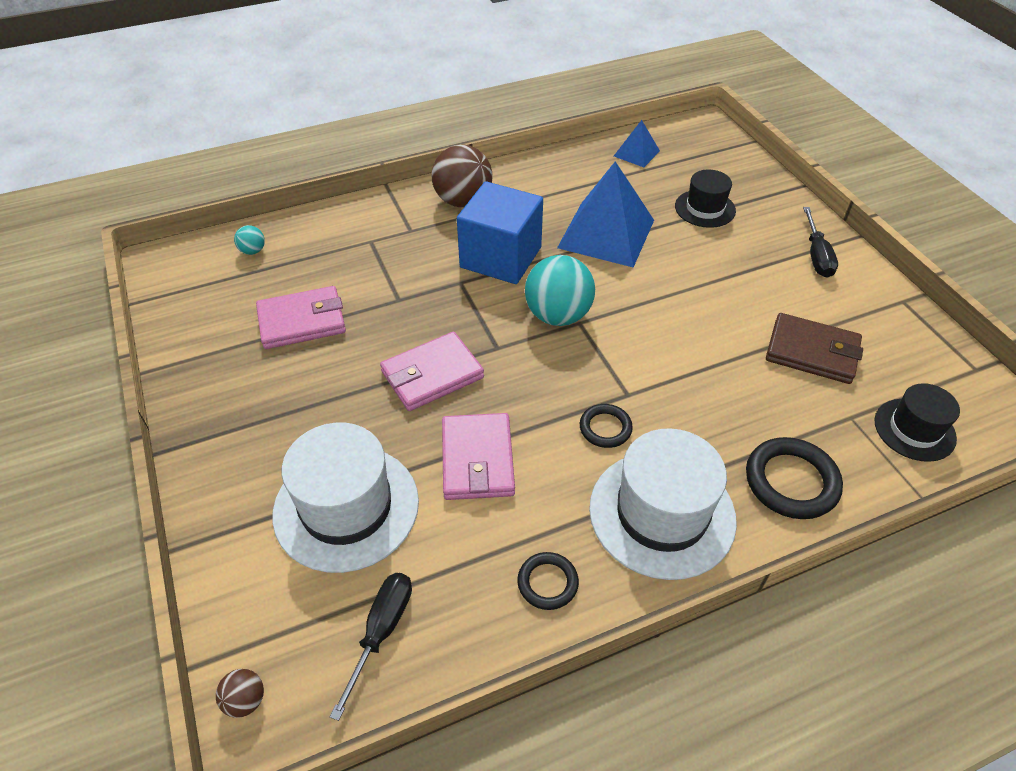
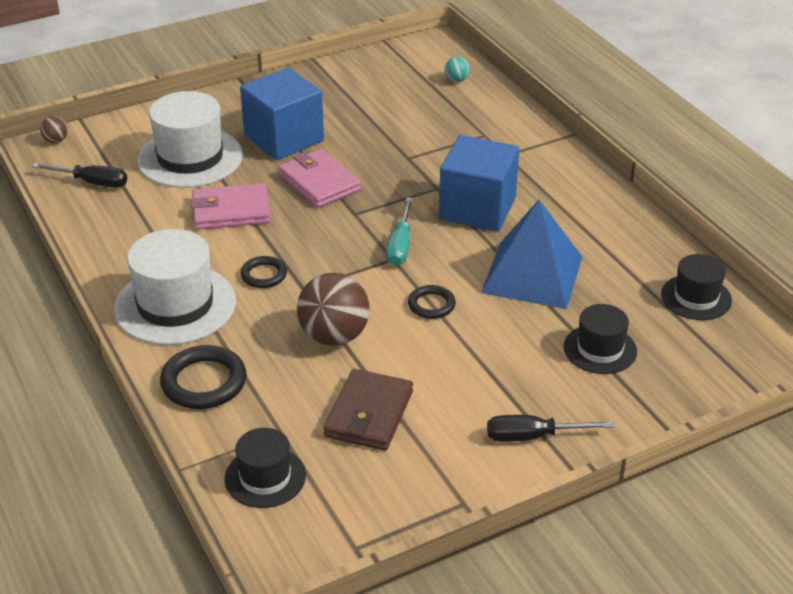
camera: 85 degrees right, 10 degrees down
pink wallet [256,286,346,349] -> none
brown ball [432,145,493,207] -> brown ball moved to [297,273,370,346]
black ring [517,552,579,610] -> black ring moved to [408,285,456,319]
turquoise ball [525,255,595,326] -> turquoise screwdriver [386,198,413,266]
blue pyramid [614,120,660,167] -> black hat [661,254,732,320]
none -> blue cube [240,68,324,160]

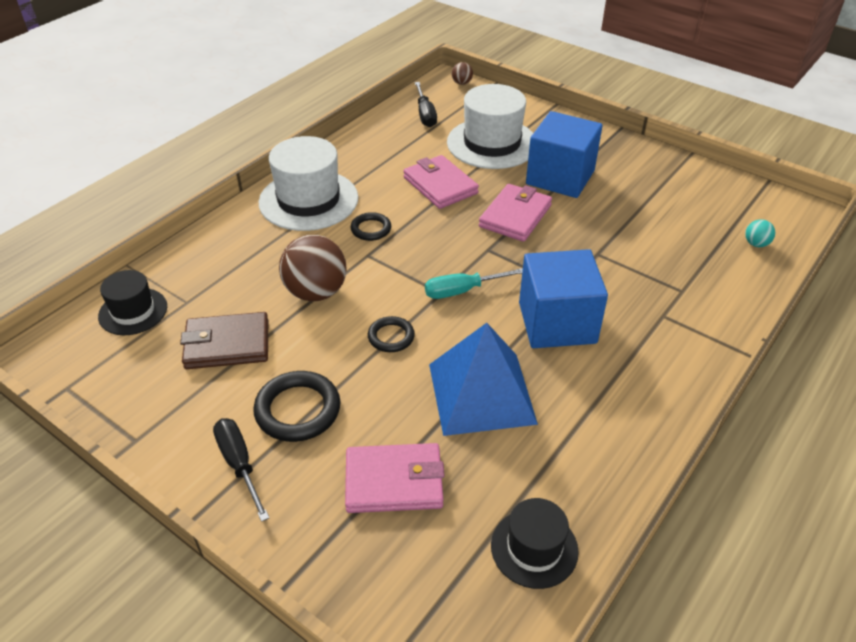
camera: 65 degrees right, 5 degrees up
black ring [160,345,247,409] -> black ring moved to [253,371,340,442]
black hat [564,304,637,374] -> pink wallet [345,443,445,513]

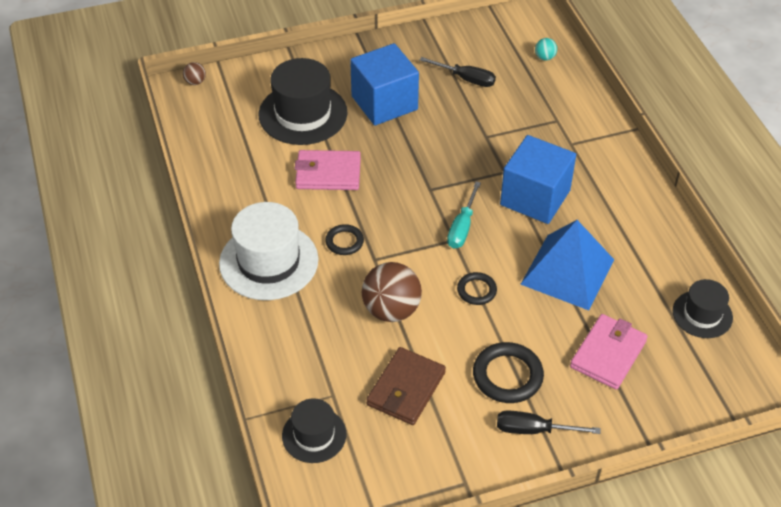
camera: 55 degrees left, 5 degrees up
black screwdriver [415,82,437,127] -> black screwdriver moved to [420,57,496,87]
white hat [447,84,533,169] -> black hat [259,58,348,145]
pink wallet [479,184,552,242] -> none

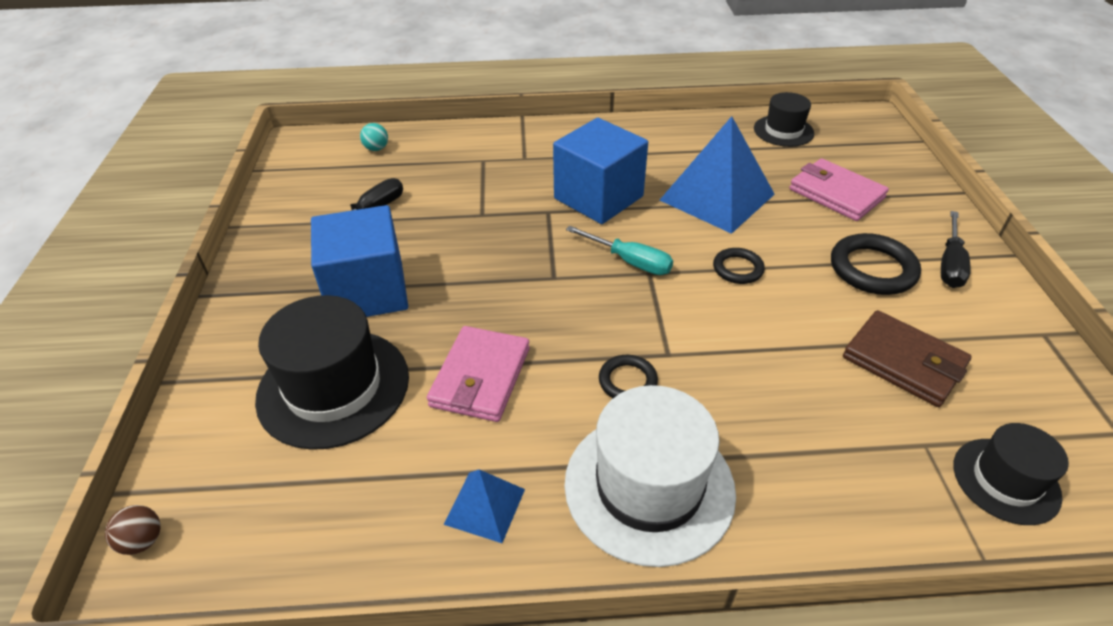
camera: 75 degrees left, 5 degrees down
brown ball [362,262,422,322] -> none
none -> blue pyramid [444,470,525,543]

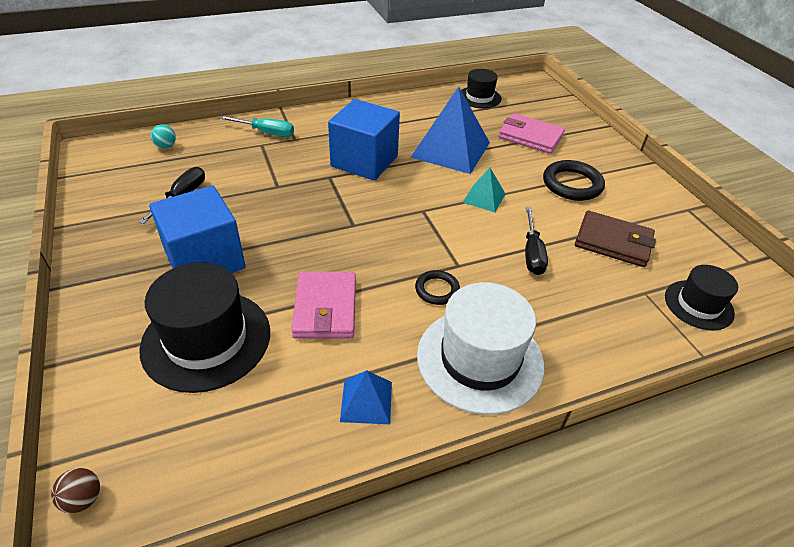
camera: 20 degrees left, 0 degrees up
turquoise screwdriver [566,226,673,275] -> turquoise screwdriver moved to [219,116,294,137]
black ring [713,248,765,284] -> turquoise pyramid [462,168,505,212]
black screwdriver [941,211,971,288] -> black screwdriver moved to [525,207,548,275]

